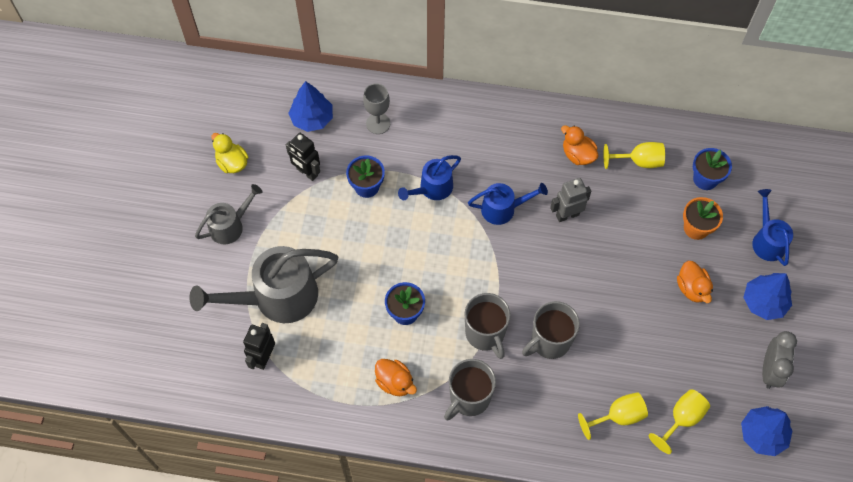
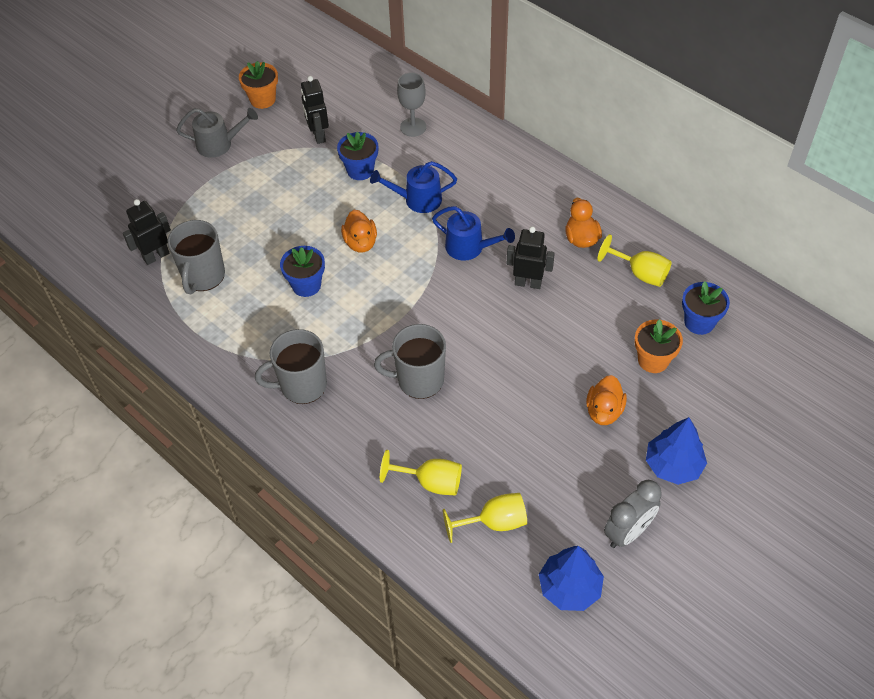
camera: 35 degrees right, 10 degrees down
grey watering can [189,246,338,323] -> none
yellow duck [211,133,248,173] -> orange flower pot [239,61,278,109]
blue tree [288,81,333,132] -> none
orange duck [375,359,417,396] -> orange duck moved to [341,210,377,253]
grey mug [464,293,511,359] -> grey mug moved to [168,220,225,294]
grey robot [550,178,591,222] -> black robot [507,226,555,289]
blue watering can [752,189,793,266] -> none

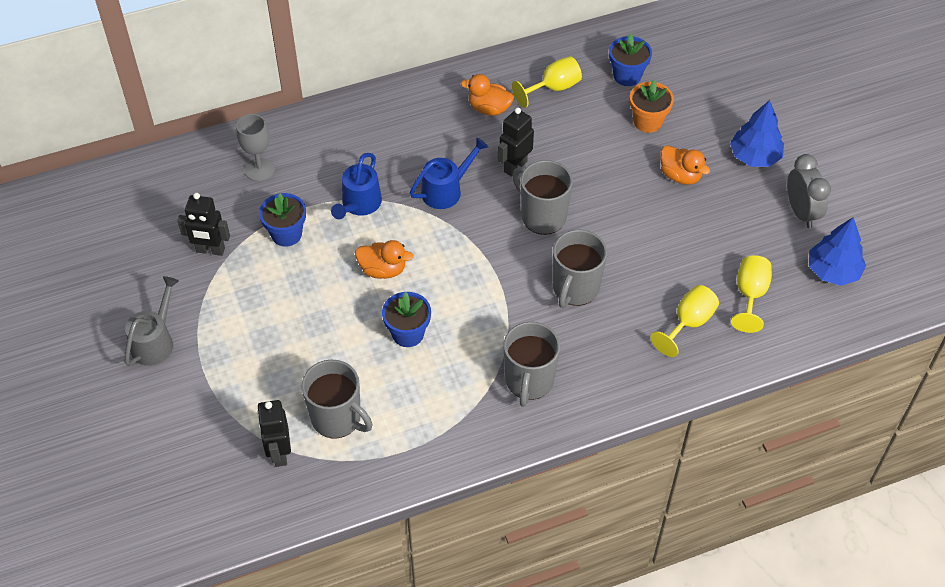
camera: 65 degrees left, 0 degrees up
orange flower pot [239,61,278,109] -> none
none -> grey mug [513,160,573,235]

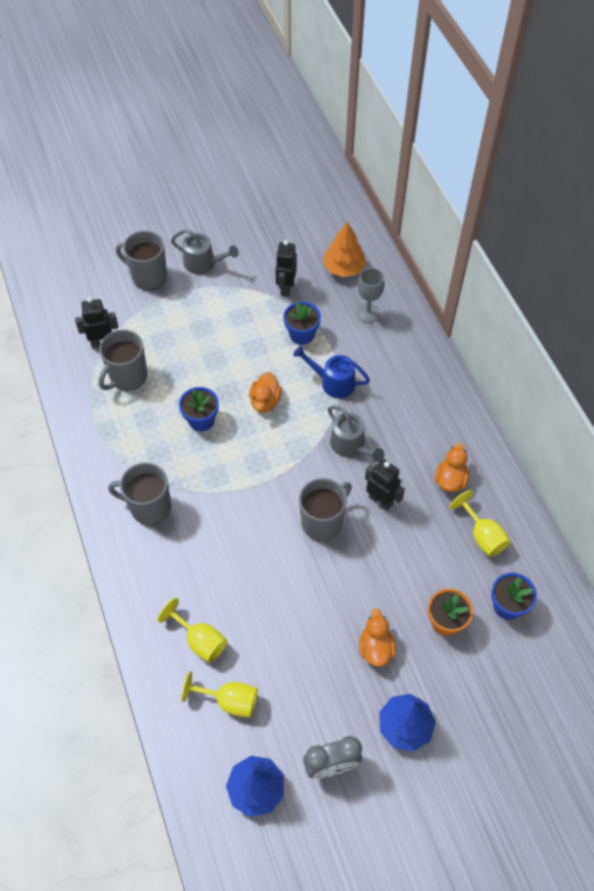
camera: 90 degrees right, 5 degrees up
blue watering can [410,137,488,209] -> grey watering can [328,406,384,462]
grey mug [553,230,607,308] -> grey mug moved to [116,231,167,290]
orange duck [660,145,710,185] -> orange duck turned 135 degrees clockwise [359,608,396,667]
none -> orange tree [323,222,366,277]

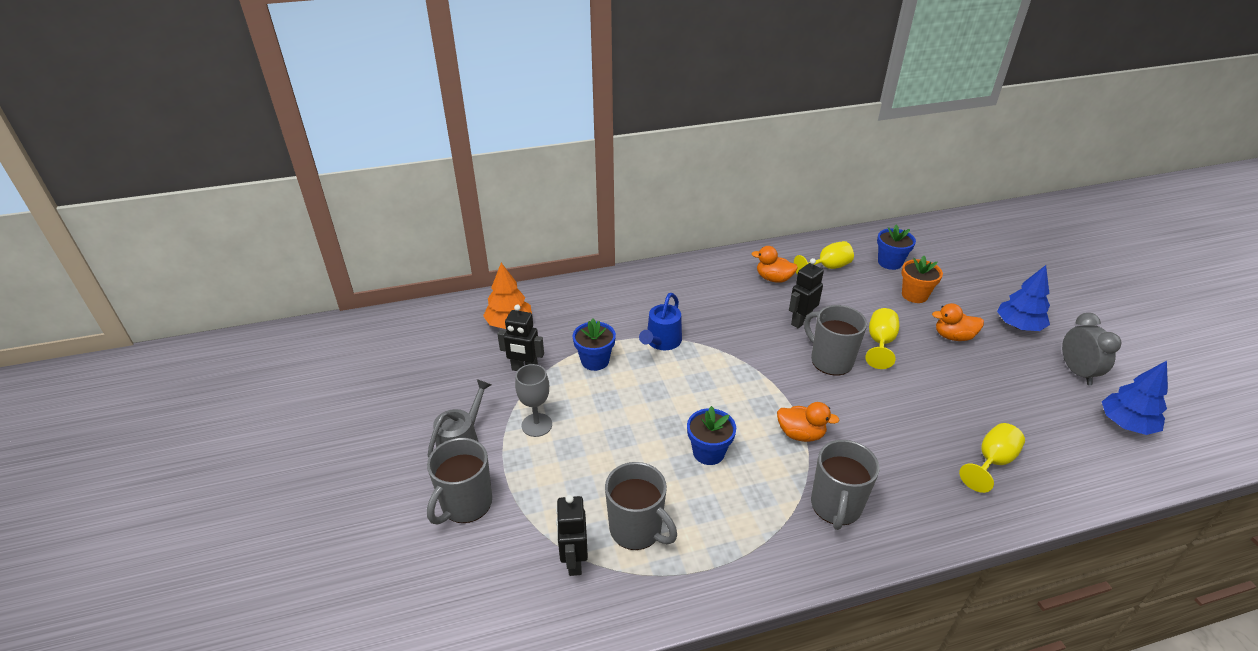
camera: 85 degrees left, 20 degrees down
yellow goblet [181,671,258,718] -> yellow goblet moved to [865,308,899,369]
orange duck [249,372,282,413] -> orange duck moved to [777,402,840,442]
grey watering can [328,406,384,462] -> none
grey goblet [356,268,384,323] -> grey goblet moved to [515,364,552,437]

